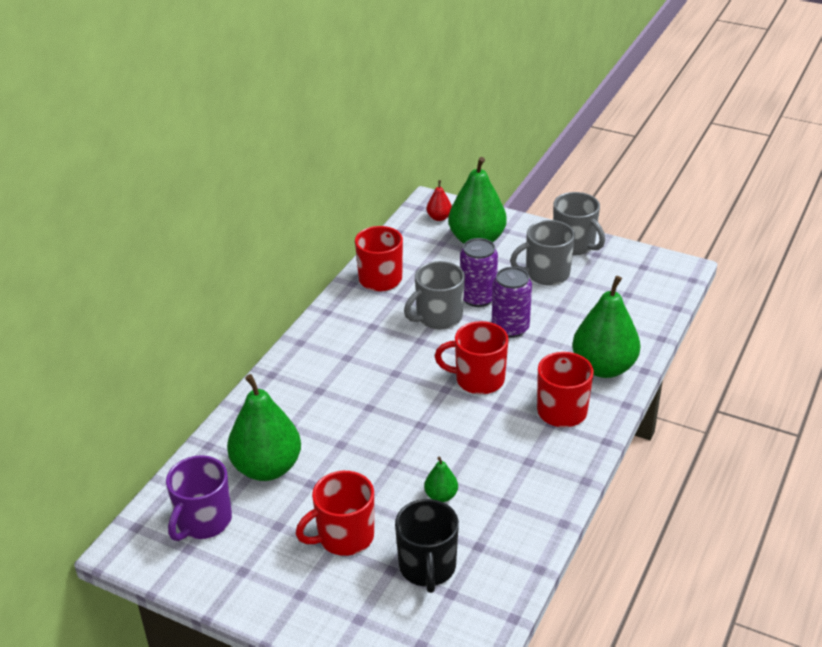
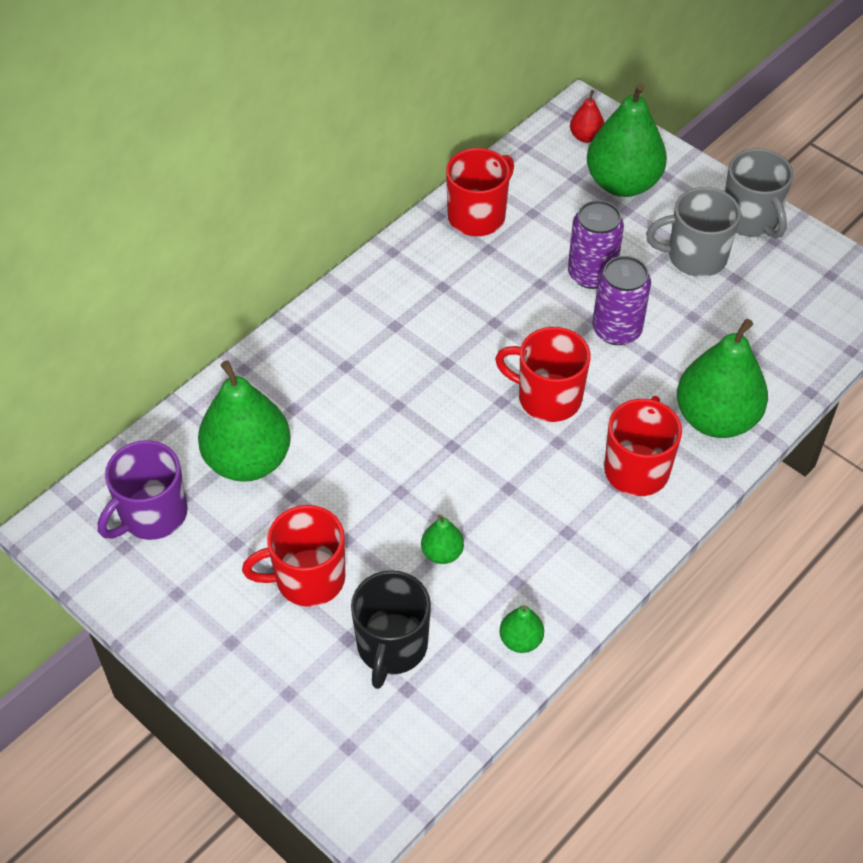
camera: 15 degrees right, 15 degrees up
grey mug [404,261,465,329] -> none
none -> green pear [499,605,544,653]

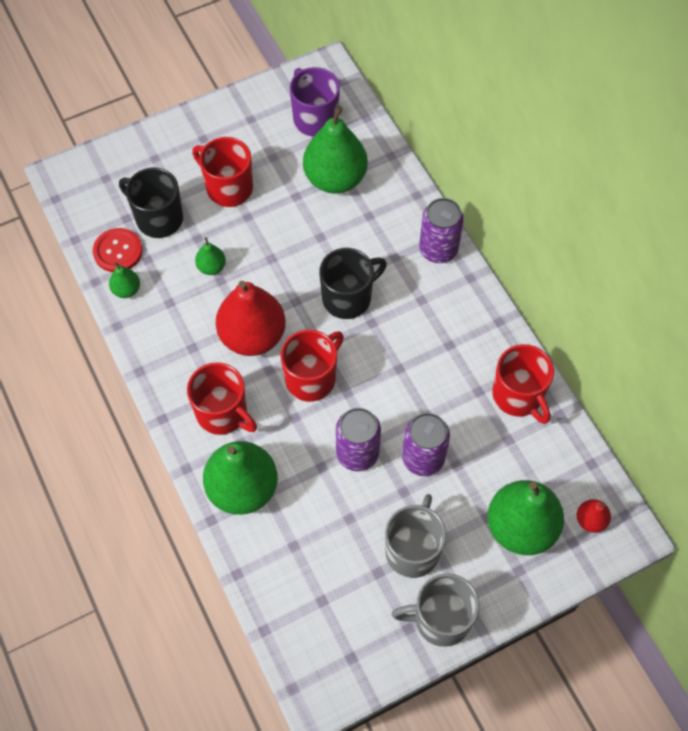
camera: 110 degrees right, 10 degrees up
red mug [242,505,345,607] -> red mug turned 60 degrees counterclockwise [192,137,253,207]
none -> red button [93,228,143,272]
none -> red pear [216,281,286,356]
none -> black mug [319,248,387,319]
none -> purple can [419,198,464,263]

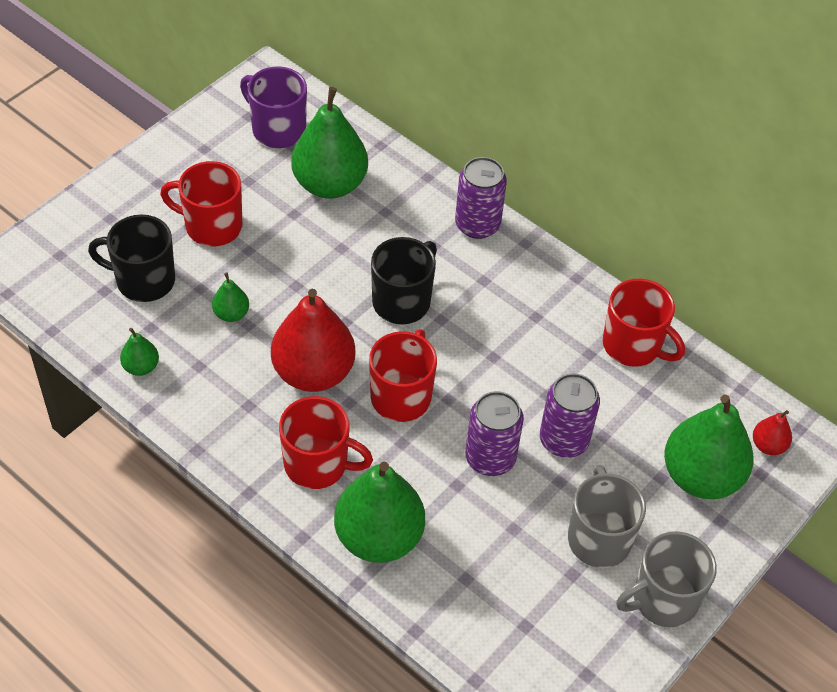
camera: 25 degrees left, 10 degrees down
red button [93,228,143,272] -> none

